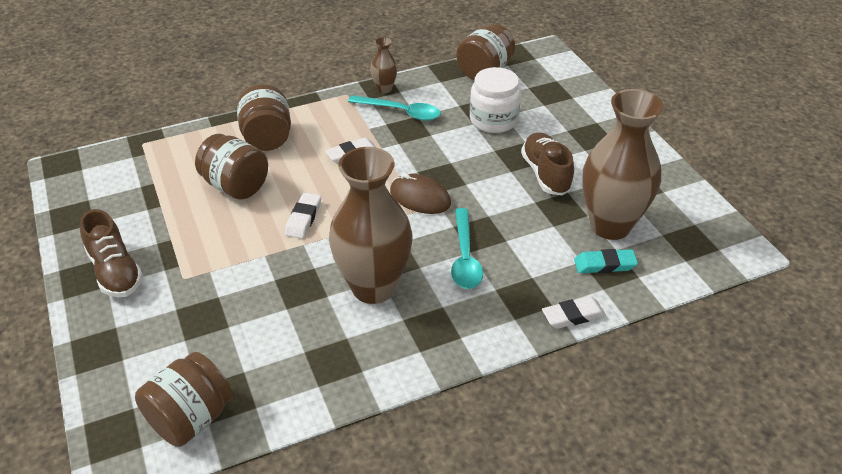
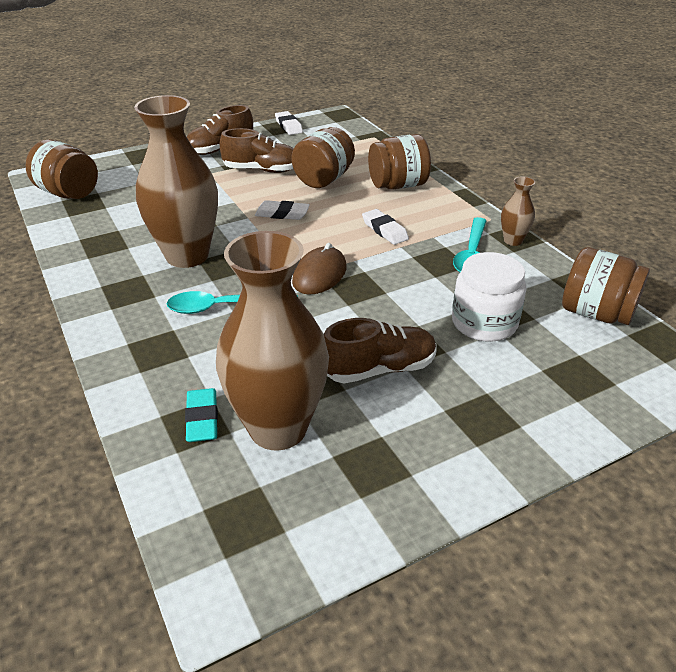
camera: 85 degrees right, 5 degrees down
white eraser [542,296,606,329] -> white eraser moved to [275,111,303,135]
none -> brown shoe [220,128,294,173]

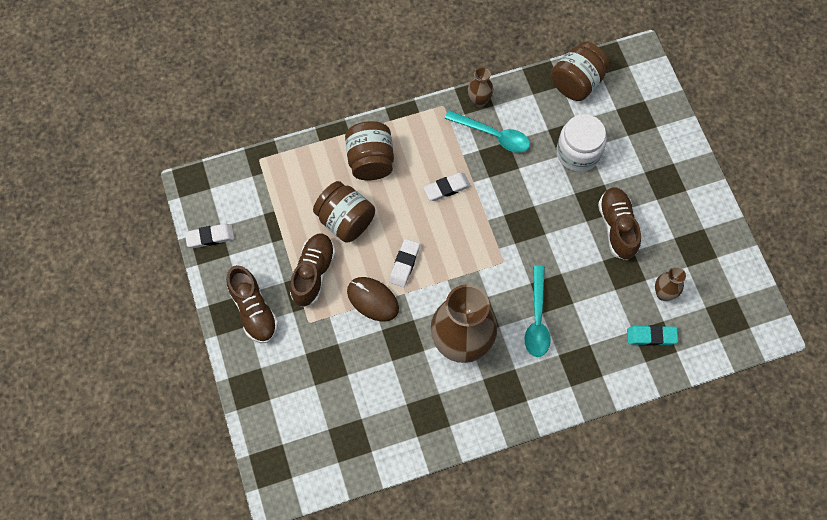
camera: 80 degrees left, 30 degrees up
brown jar [25,139,98,199] -> none
brown vase [216,231,329,451] -> brown vase [655,267,686,301], size x0.44
brown mouse [292,243,346,295] -> brown mouse moved to [347,277,399,322]

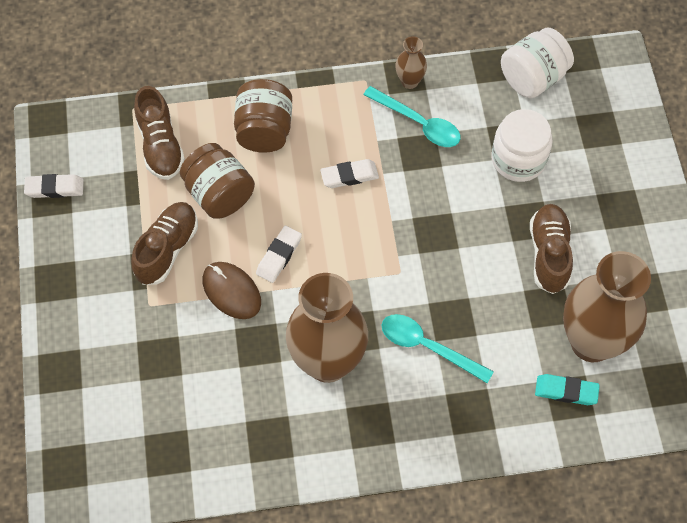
camera: 10 degrees right, 5 degrees down
brown shoe [226,265,278,343] -> brown shoe moved to [134,86,185,180]
turquoise spoon [525,266,551,357] -> turquoise spoon turned 105 degrees clockwise [381,314,494,383]
brown jar [551,42,610,101] -> white jar [501,28,574,98]
brown vase [655,267,686,301] -> brown vase [563,251,651,362], size x2.27

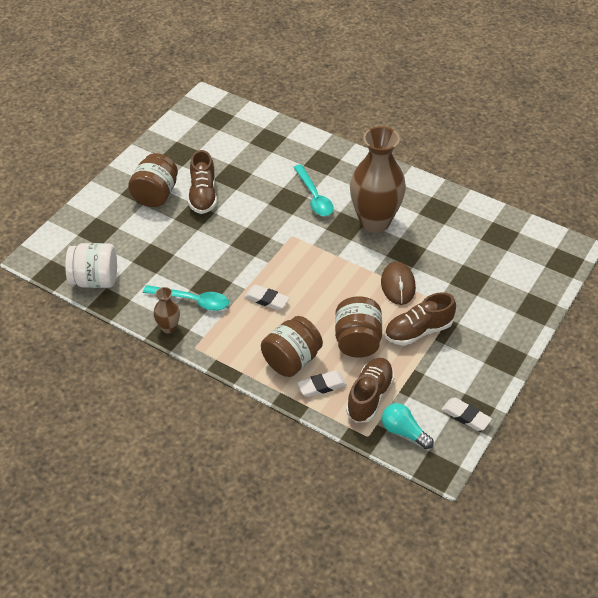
camera: 140 degrees left, 15 degrees down
white eraser [256,226,302,283] -> white eraser moved to [297,370,347,397]
turquoise spoon [363,86,461,147] -> turquoise spoon turned 120 degrees clockwise [143,285,229,311]
white jar [491,109,553,182] -> none
brown shoe [530,204,573,294] -> brown shoe turned 45 degrees counterclockwise [188,150,217,214]
turquoise eraser [535,374,600,405] -> none
brown vase [563,251,651,362] -> none
none -> brown jar [128,153,178,207]
none -> turquoise light bulb [382,403,434,449]

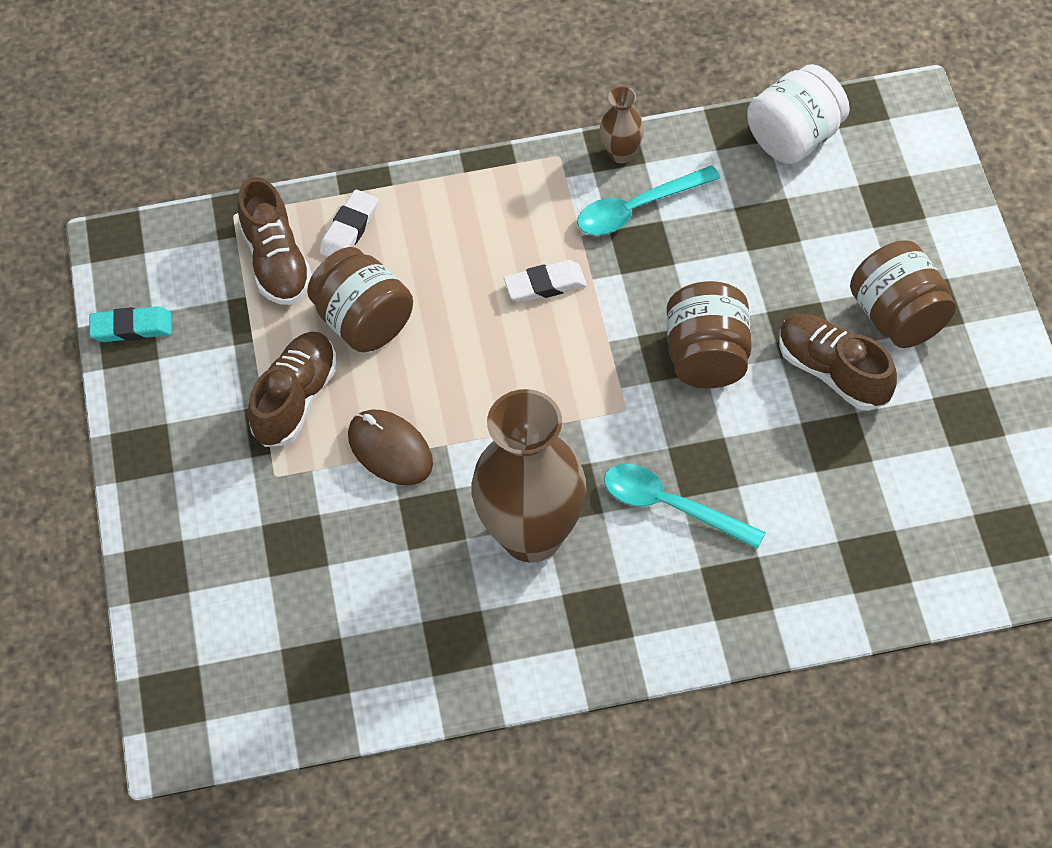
camera: 140 degrees right, 10 degrees up
brown jar [261,316,323,377] -> brown jar moved to [667,281,752,388]
turquoise light bulb [382,403,434,449] -> none
white eraser [441,398,492,431] -> turquoise eraser [89,306,172,342]

